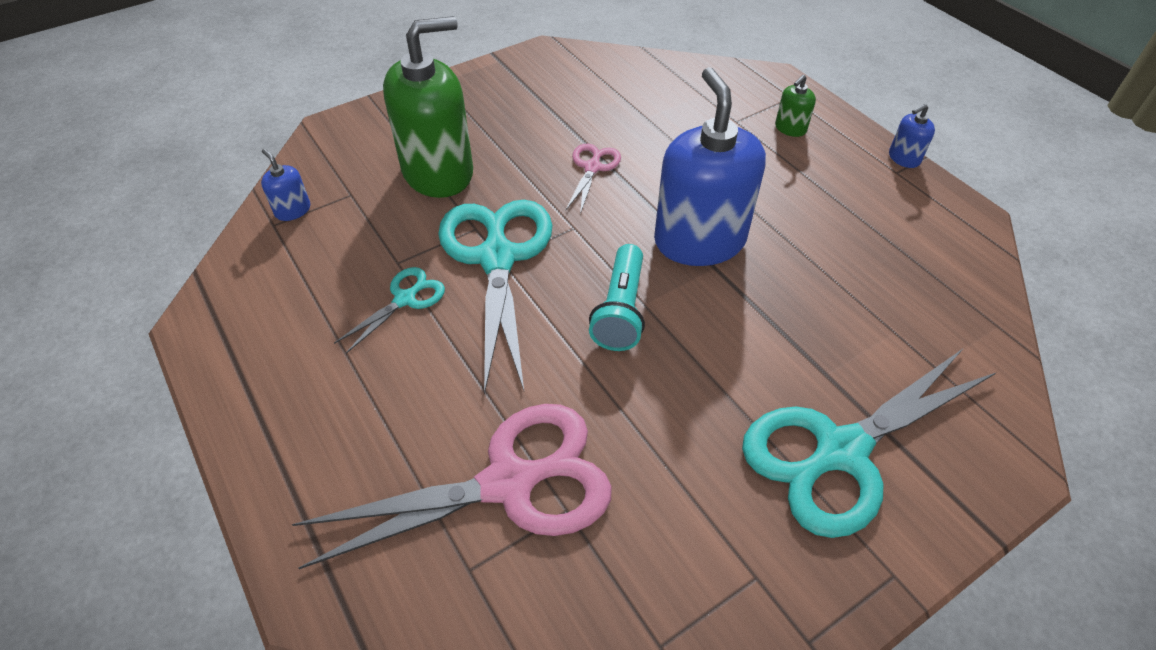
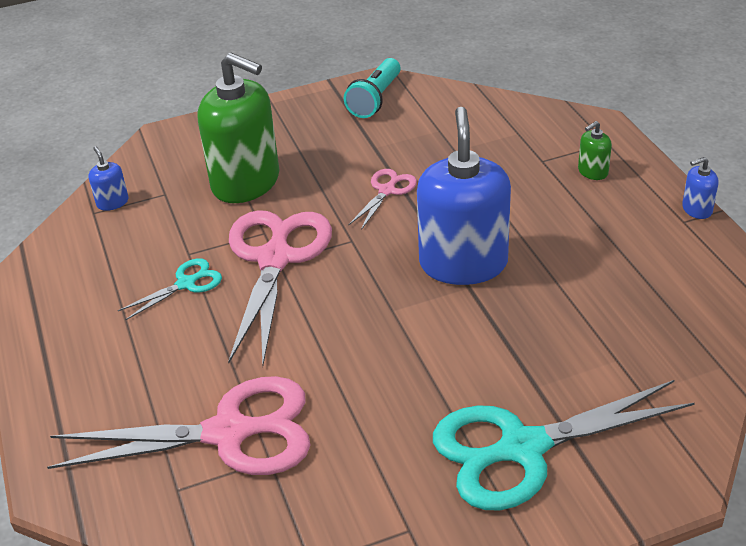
camera: 15 degrees right, 10 degrees down
green soap dispenser [383,16,473,198] -> green soap dispenser turned 45 degrees clockwise [198,53,280,203]
turquoise scissors [438,200,553,394] -> pink scissors [228,210,332,366]
turquoise flashlight [589,244,645,351] -> turquoise flashlight moved to [344,58,401,118]

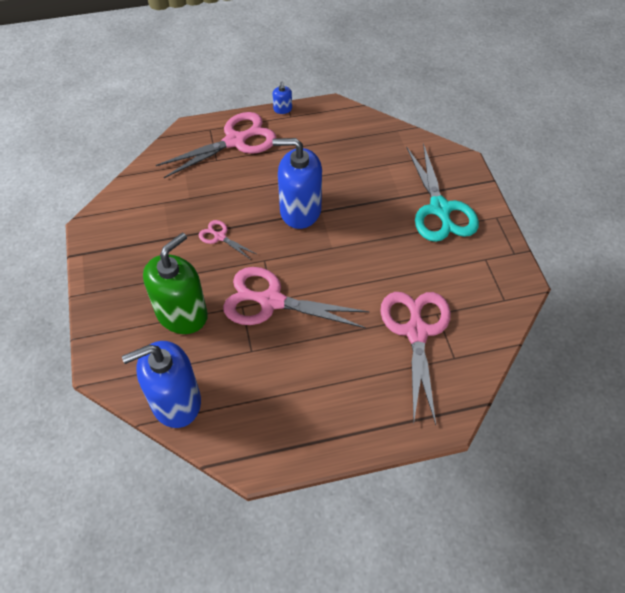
camera: 85 degrees left, 15 degrees up
blue soap dispenser [88,147,129,211] -> blue soap dispenser [122,341,201,428], size x2.44
turquoise scissors [118,258,222,320] -> none
turquoise flashlight [344,58,401,118] -> none
green soap dispenser [578,121,612,180] -> pink scissors [156,112,277,178]

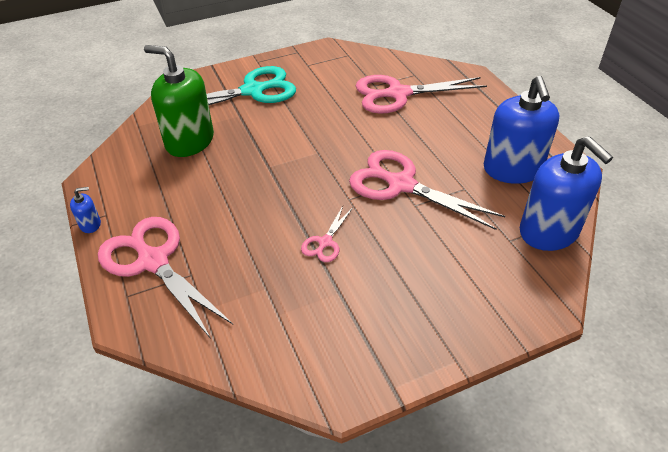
camera: 100 degrees left, 10 degrees down
green soap dispenser [143,233,208,334] -> green soap dispenser moved to [144,45,214,157]
pink scissors [223,267,370,328] -> pink scissors turned 120 degrees clockwise [349,150,505,230]
blue soap dispenser [272,138,322,229] -> blue soap dispenser moved to [484,76,559,184]

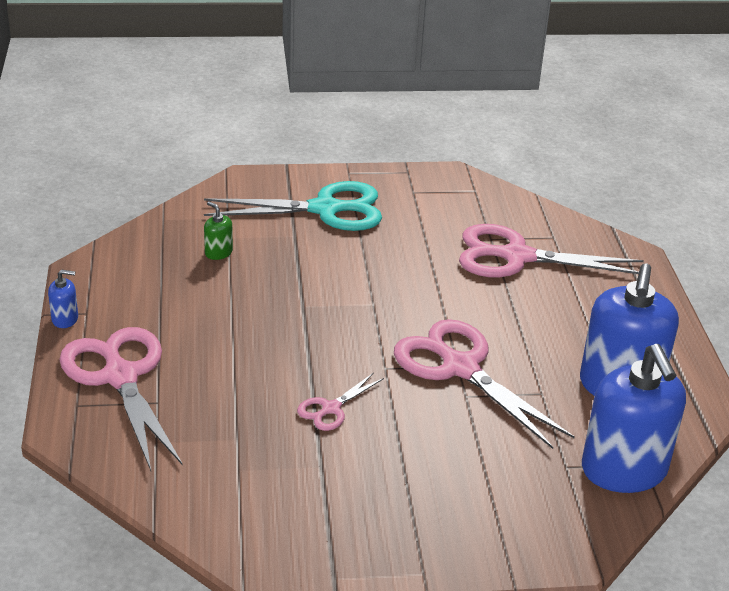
camera: 15 degrees right, 10 degrees down
green soap dispenser [144,45,214,157] -> green soap dispenser [204,201,233,260], size x0.41

